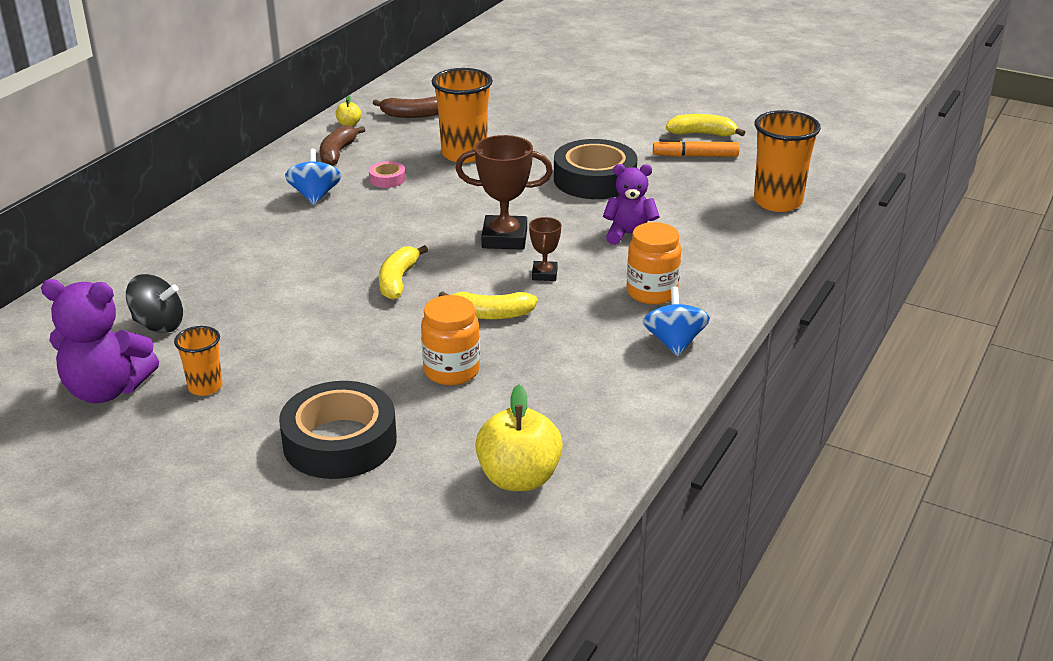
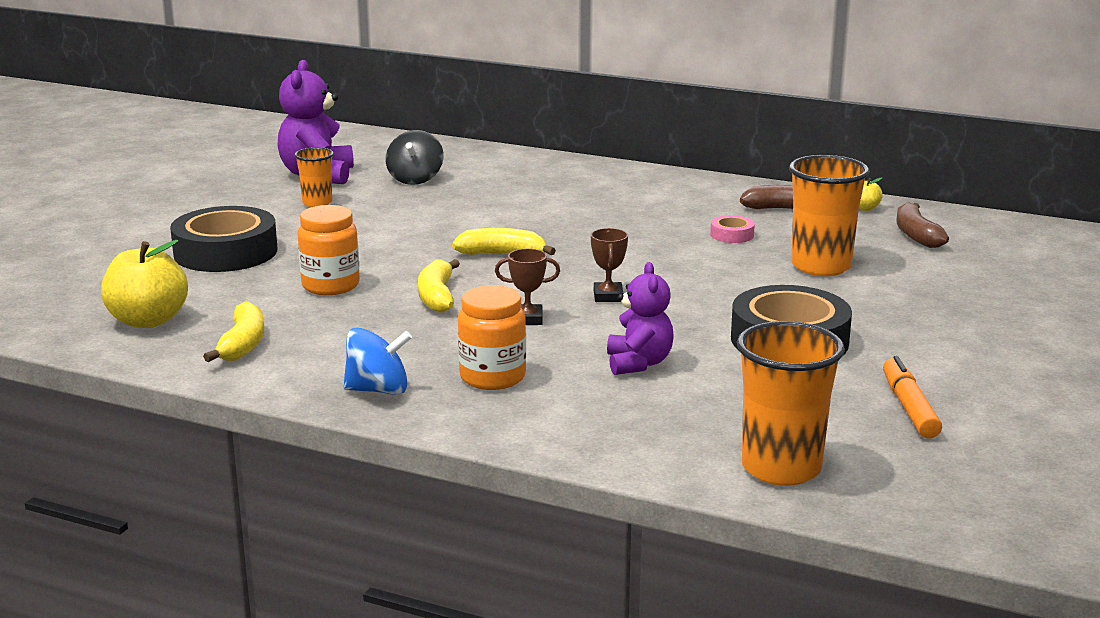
camera: 85 degrees right, 10 degrees down
blue spinning top [285,149,341,205] -> none
brown trophy [456,135,553,250] -> brown trophy [591,228,628,302], size x0.54
yellow banana [666,114,745,136] -> yellow banana moved to [203,302,264,362]

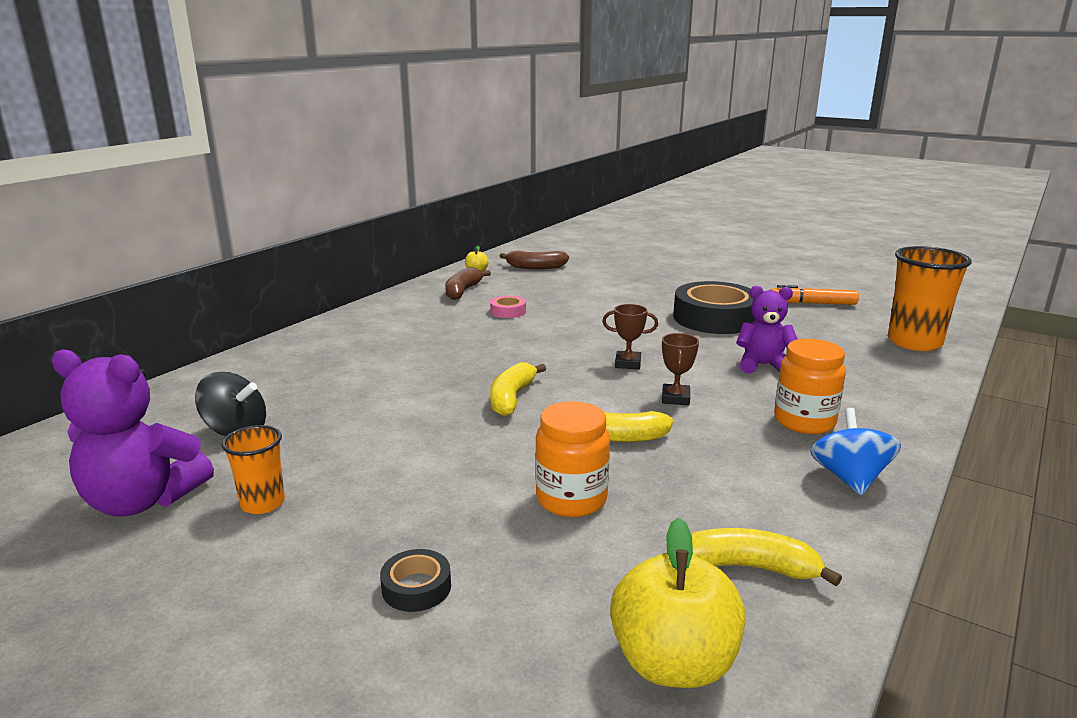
camera: 80 degrees left, 0 degrees up
black tape [170,206,277,272] -> black tape [380,549,451,612], size x0.44
orange cup [789,155,869,276] -> none

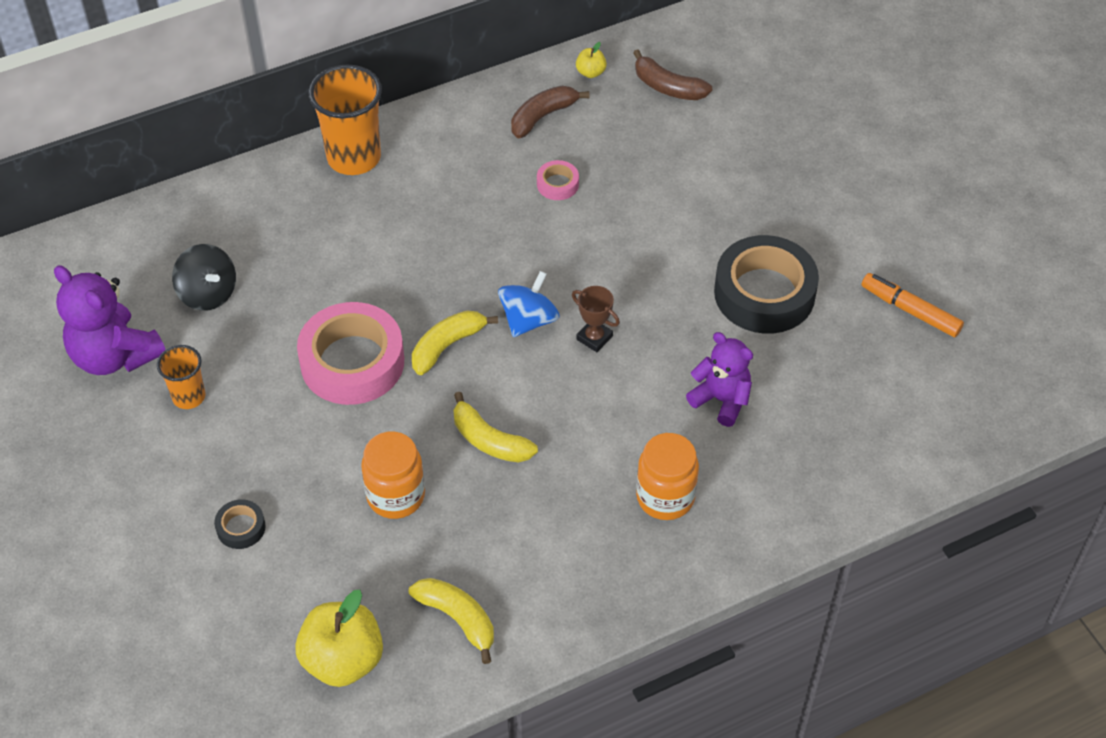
camera: 30 degrees right, 30 degrees up
brown trophy [662,333,699,405] -> none
blue spinning top [810,408,901,495] -> blue spinning top moved to [498,271,560,337]
orange cup [888,246,972,351] -> orange cup moved to [308,65,382,175]
none -> pink tape [297,302,404,405]

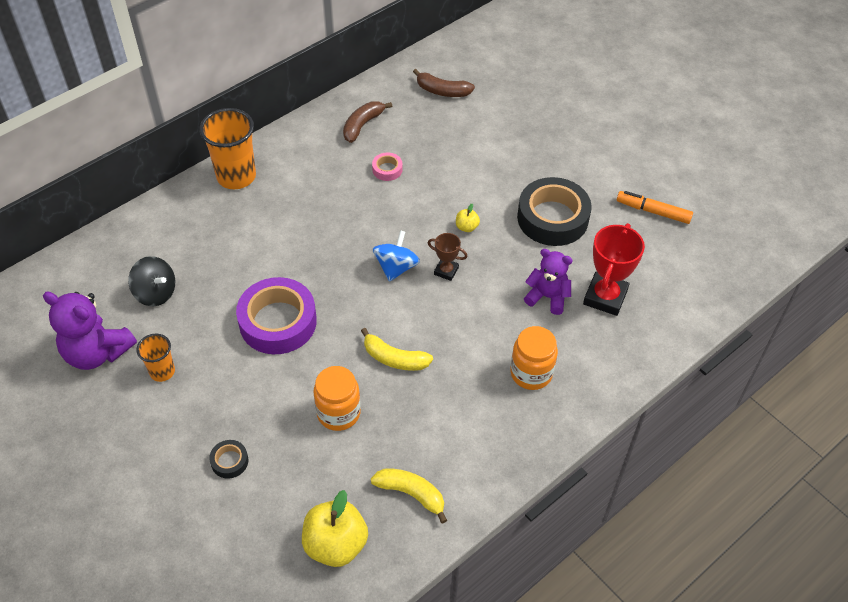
camera: 15 degrees left, 0 degrees up
pink tape [297,302,404,405] -> purple tape [236,277,317,354]
yellow banana [412,310,498,375] -> none
yellow apple [576,42,607,78] -> yellow apple moved to [456,204,480,232]
none -> red trophy [583,223,645,316]

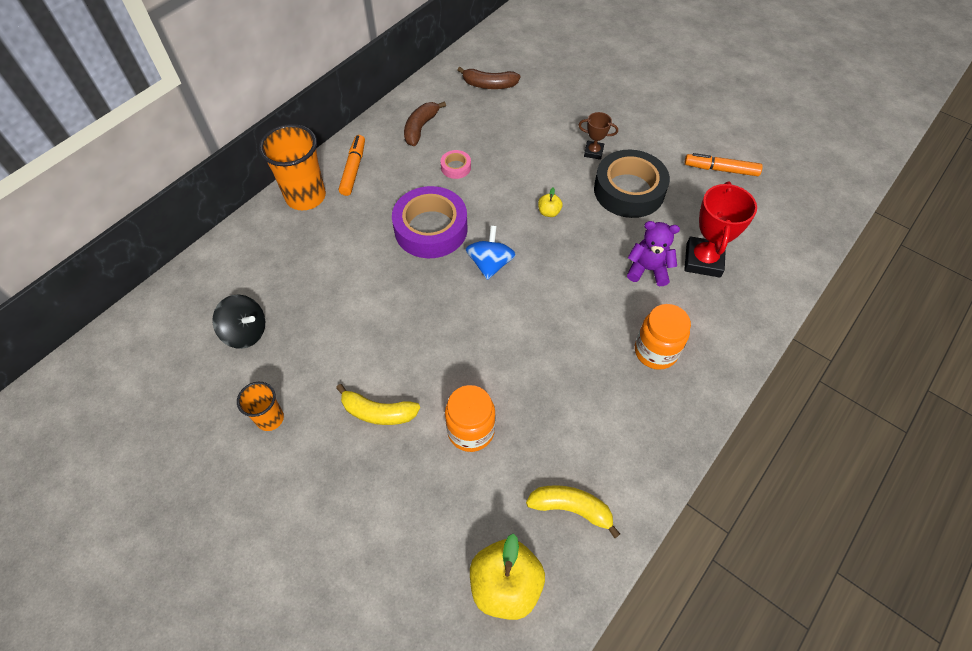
camera: 10 degrees left, 5 degrees up
purple teddy bear [43,292,137,370] -> none
black tape [209,440,248,479] -> none
purple tape [236,277,317,354] -> purple tape moved to [392,186,468,258]
yellow banana [361,328,433,371] -> yellow banana moved to [336,384,420,425]
brown trophy [428,233,467,281] -> brown trophy moved to [578,112,618,160]
none -> orange marker [339,135,365,196]

